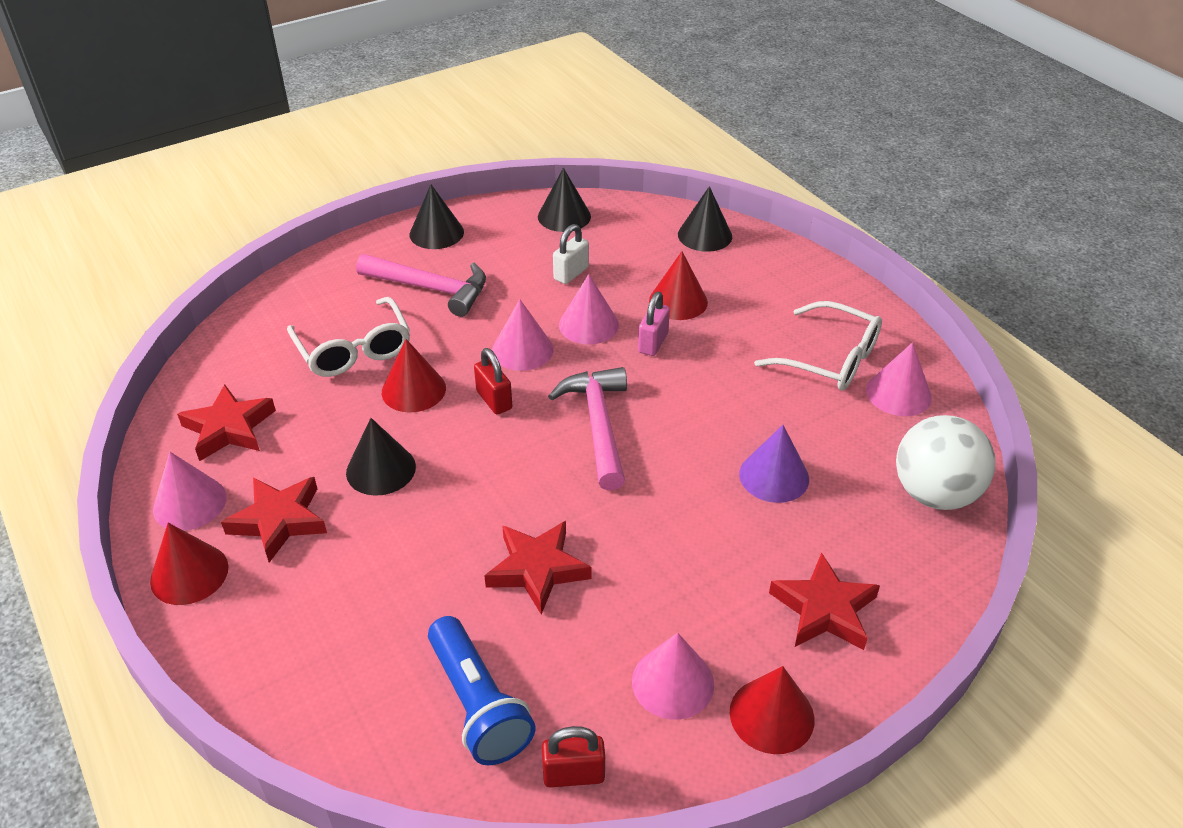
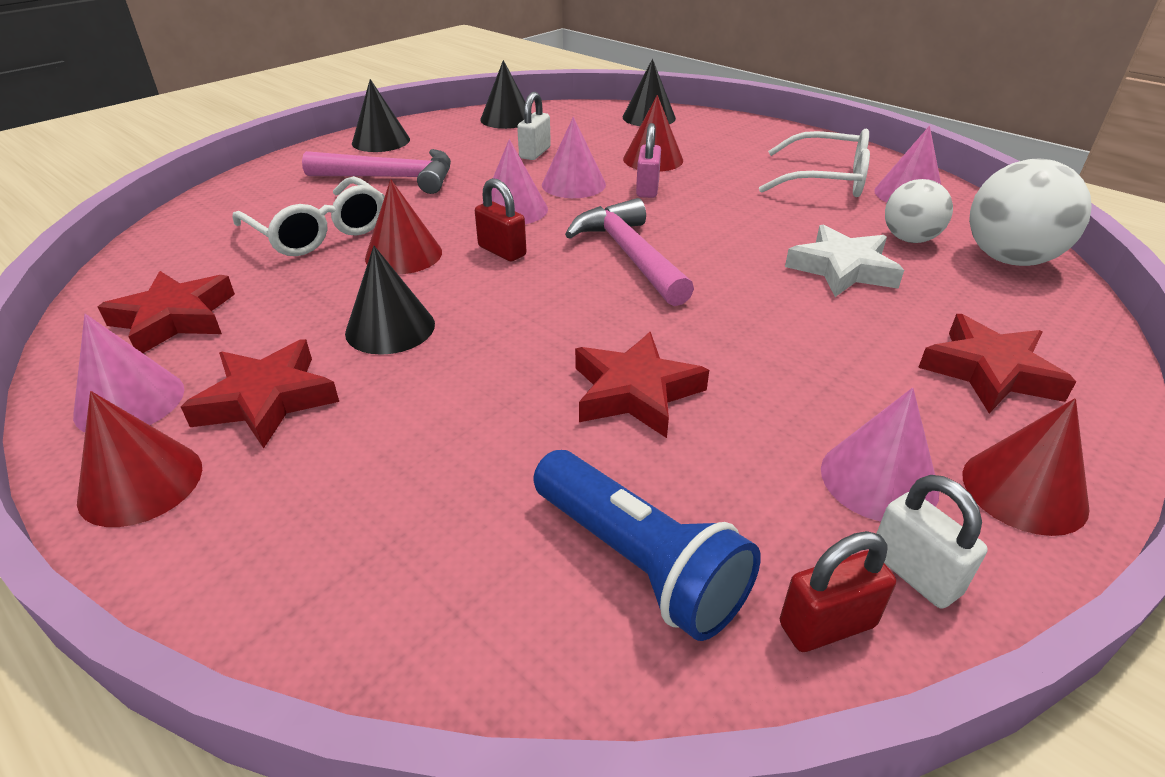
camera: 15 degrees left, 5 degrees down
purple cone [739,425,809,503] -> white star [785,225,904,297]
none -> white padlock [876,475,988,609]
none -> white ball [885,179,953,243]

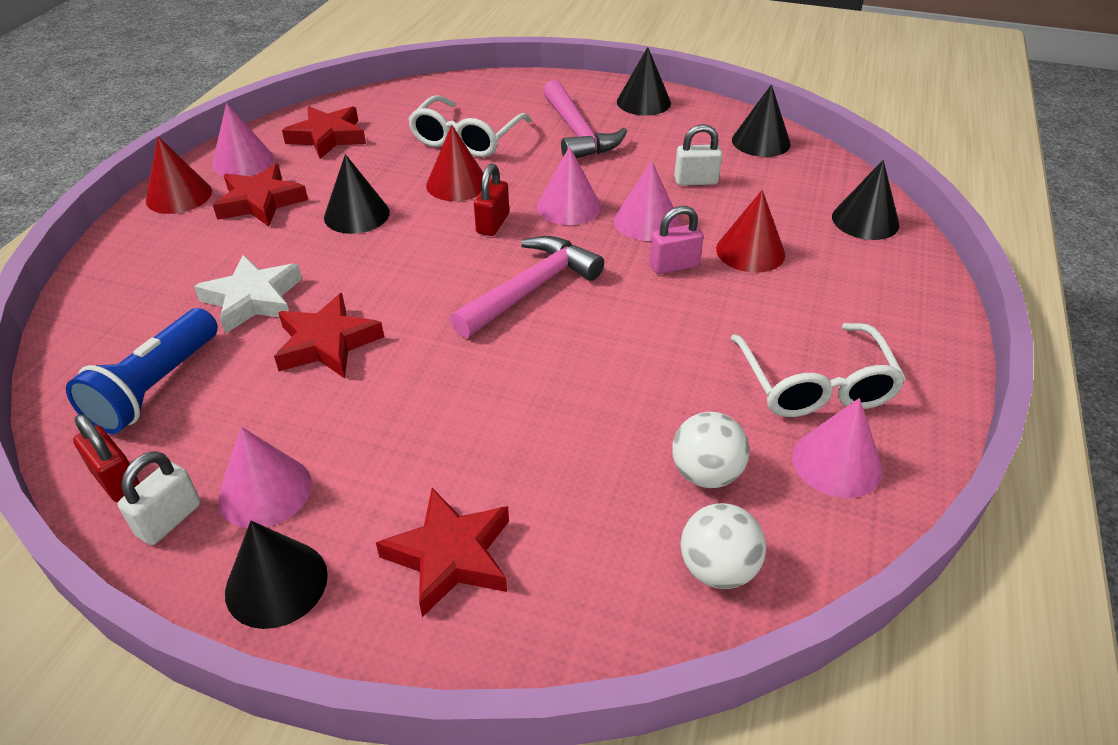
camera: 65 degrees right, 5 degrees up
white star [785,225,904,297] -> white star moved to [194,255,302,334]
red cone [962,398,1089,536] -> black cone [225,521,328,629]
white ball [969,159,1091,266] -> white ball [681,503,766,589], size x0.63

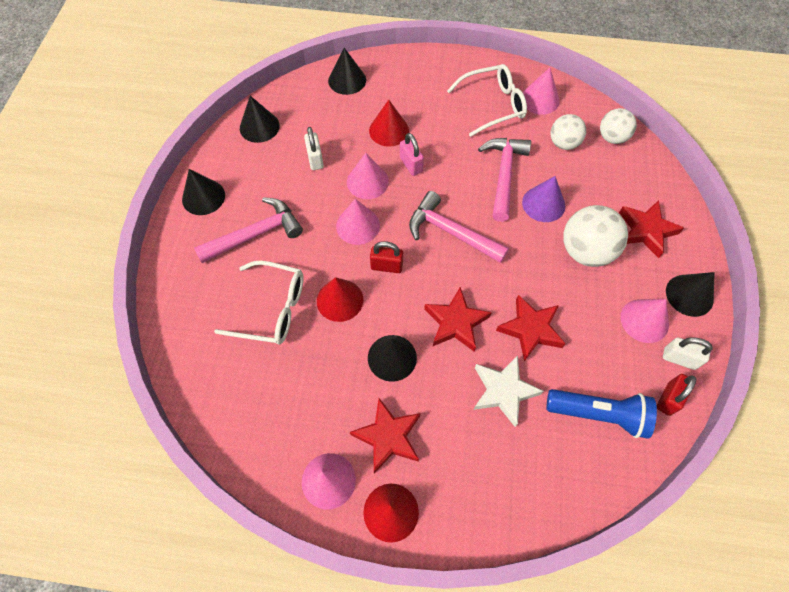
camera: 100 degrees left, 20 degrees up
red star [282,106,366,159] -> red star moved to [424,287,492,352]
none -> pink hammer [478,138,531,222]
none -> purple cone [522,176,565,222]
none -> white ball [563,205,628,267]

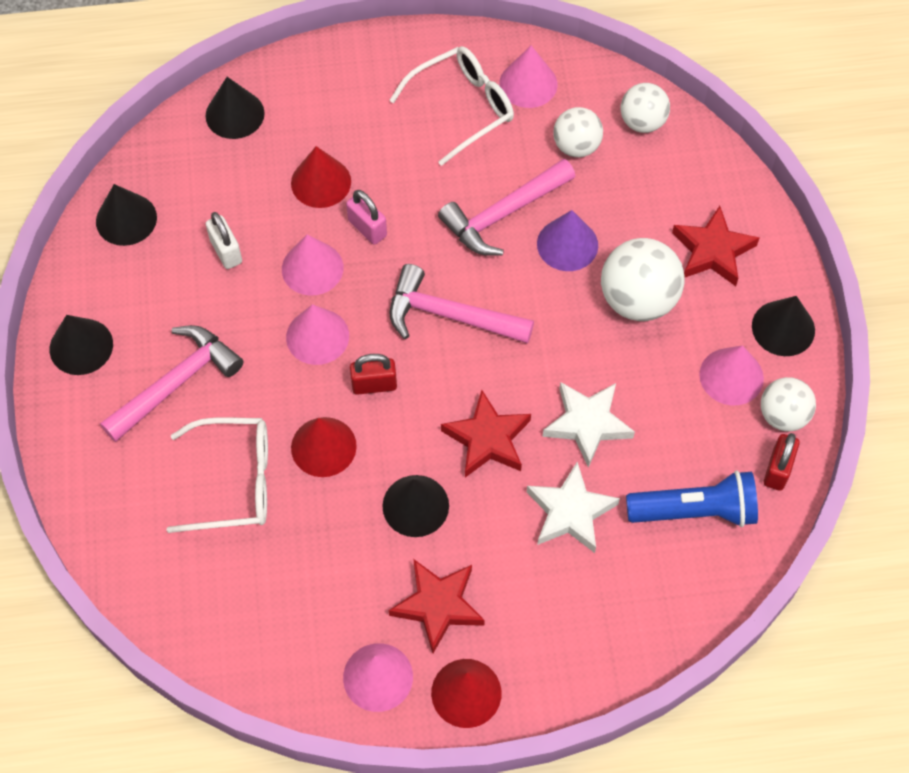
camera: 15 degrees left, 0 degrees up
pink hammer [478,138,531,222] -> pink hammer turned 120 degrees counterclockwise [438,159,575,256]
red star [496,295,566,361] -> white star [543,382,635,468]
white padlock [663,337,713,370] -> white ball [761,377,816,431]

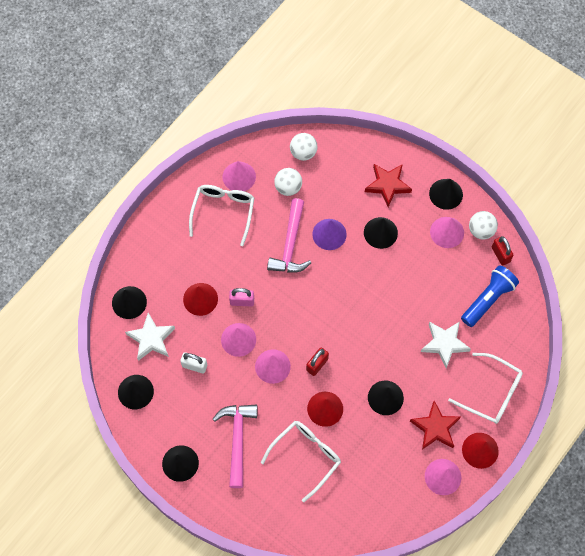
camera: 45 degrees left, 5 degrees up
pink hammer [390,264,534,344] -> none
red star [441,390,531,478] -> none
white star [543,382,635,468] -> white star moved to [125,313,175,361]
white ball [601,238,685,321] -> black cone [364,217,398,249]
none -> white glasses [448,353,523,424]

